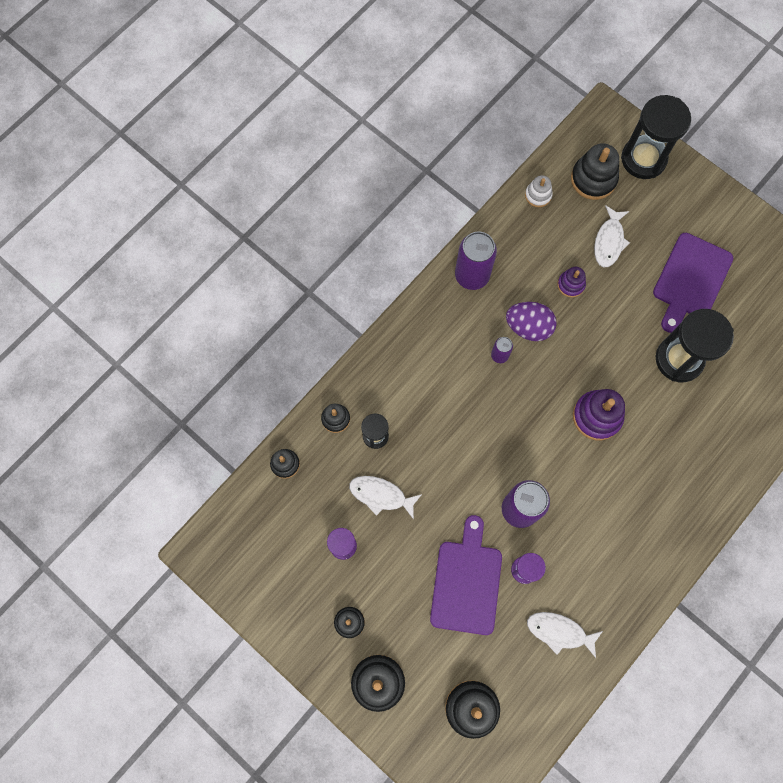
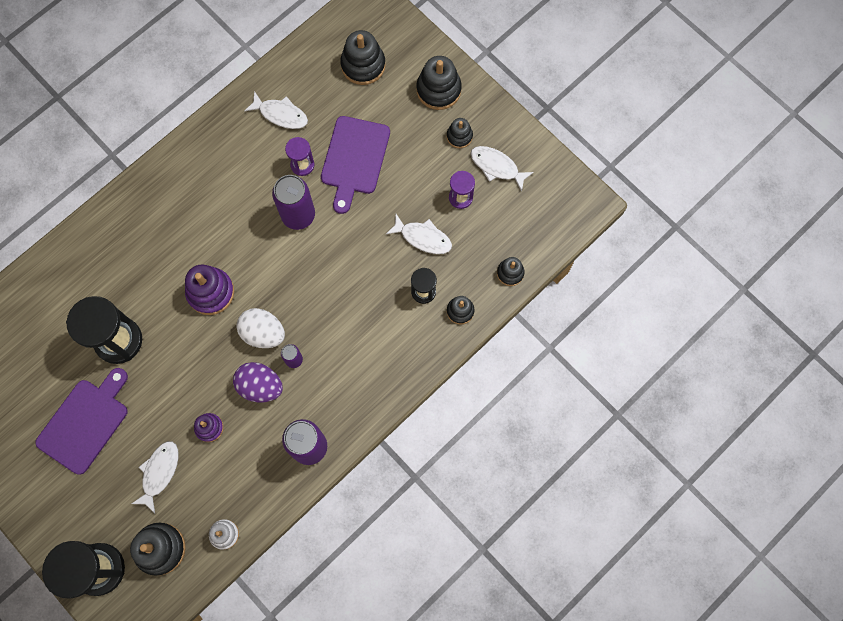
camera: 175 degrees left, 0 degrees up
none -> white egg [236,308,285,348]
none -> white fish [470,146,534,192]

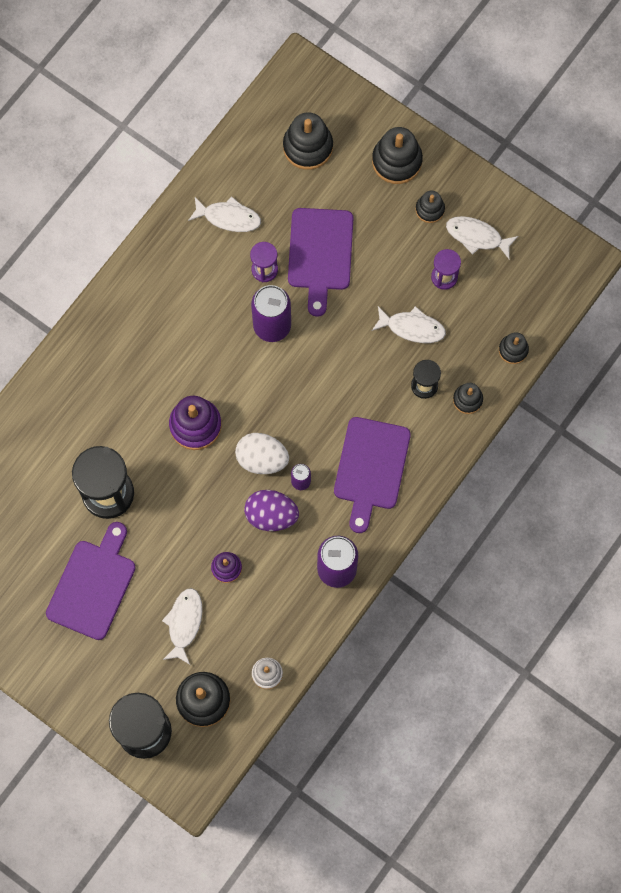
camera: 10 degrees left, 0 degrees up
none -> purple cutting board [334,417,411,533]

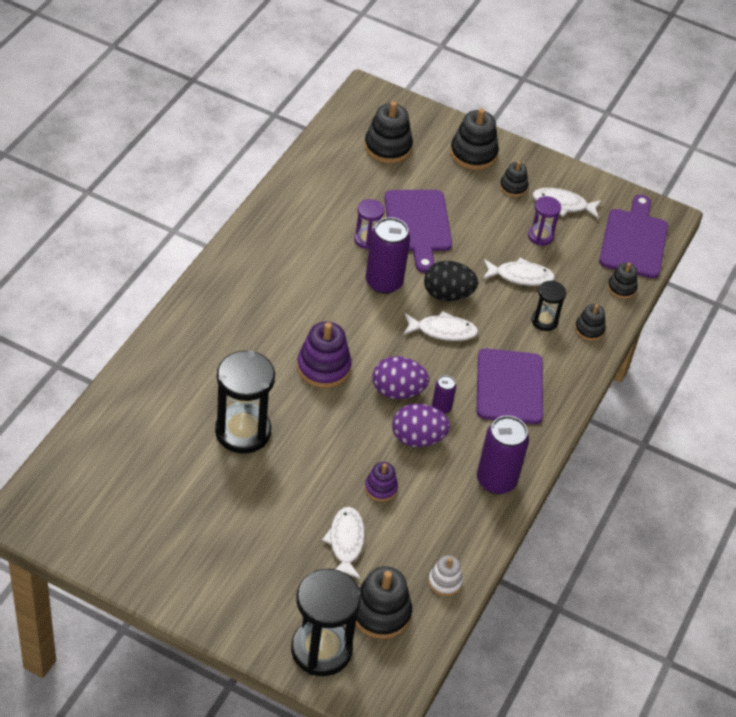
camera: 15 degrees left, 25 degrees down
purple cutting board [46,522,136,640] -> purple cutting board moved to [599,195,668,279]
white fish [188,196,261,232] -> white fish moved to [403,311,478,341]
white egg [235,433,289,474] -> purple egg [372,356,429,399]
none -> black egg [424,261,478,301]

